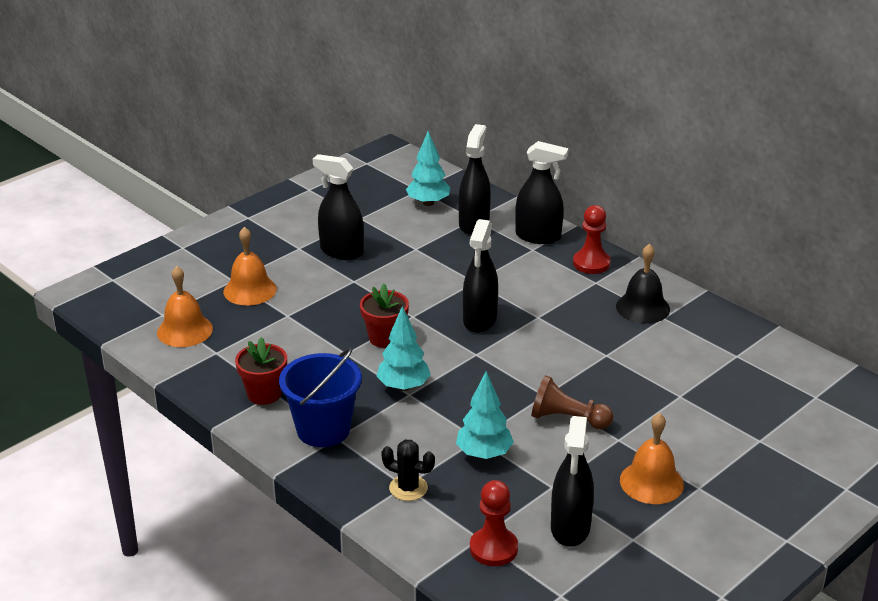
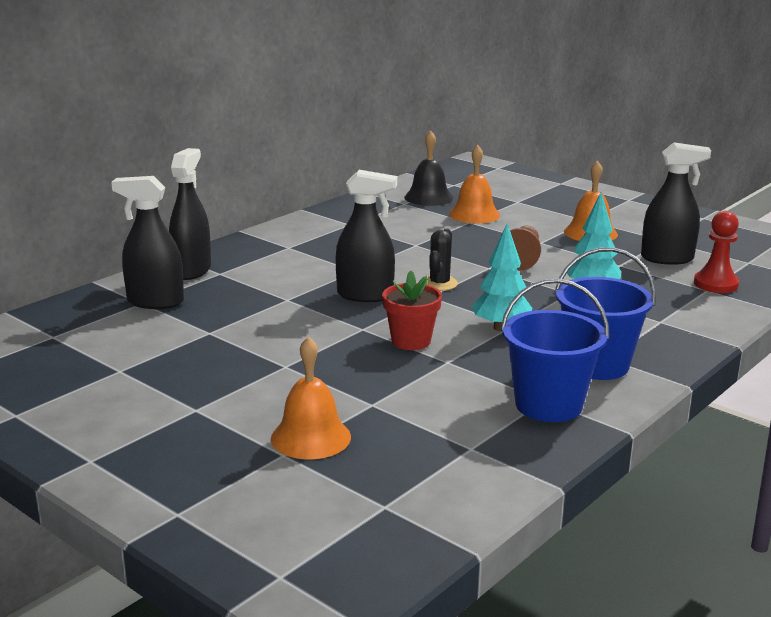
camera: 95 degrees left, 10 degrees down
orange bell [157,266,213,347] -> orange bell moved to [449,145,500,223]
red flower pot [235,337,287,405] -> blue bucket [501,279,609,422]
black spray bottle [313,154,364,260] -> none
black cactus [381,440,435,501] -> black cactus moved to [426,229,458,291]
turquoise tree [406,131,450,206] -> none
red pawn [573,205,611,274] -> none
black bell [616,244,670,324] -> black bell moved to [405,131,453,206]

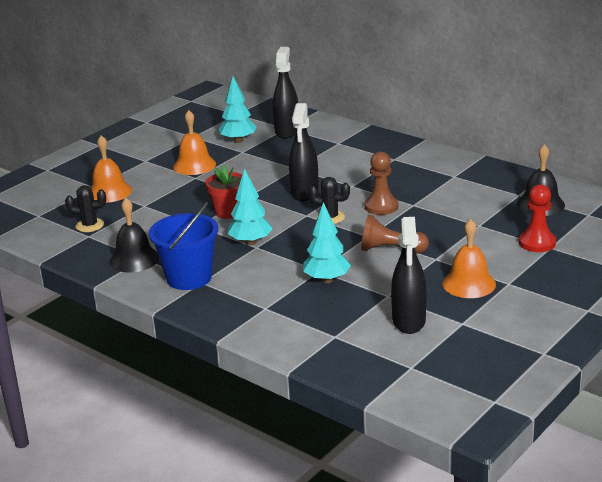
camera: 90 degrees right, 5 degrees up
black spray bottle [169,148,211,280] -> none
orange bell [449,145,500,223] -> orange bell moved to [173,110,216,175]
blue bucket [501,279,609,422] -> black bell [110,198,159,273]
red pawn [694,211,739,293] -> red pawn moved to [519,184,556,252]
none -> black cactus [65,185,106,232]
none -> turquoise tree [219,76,256,143]
none -> brown pawn [365,151,398,215]

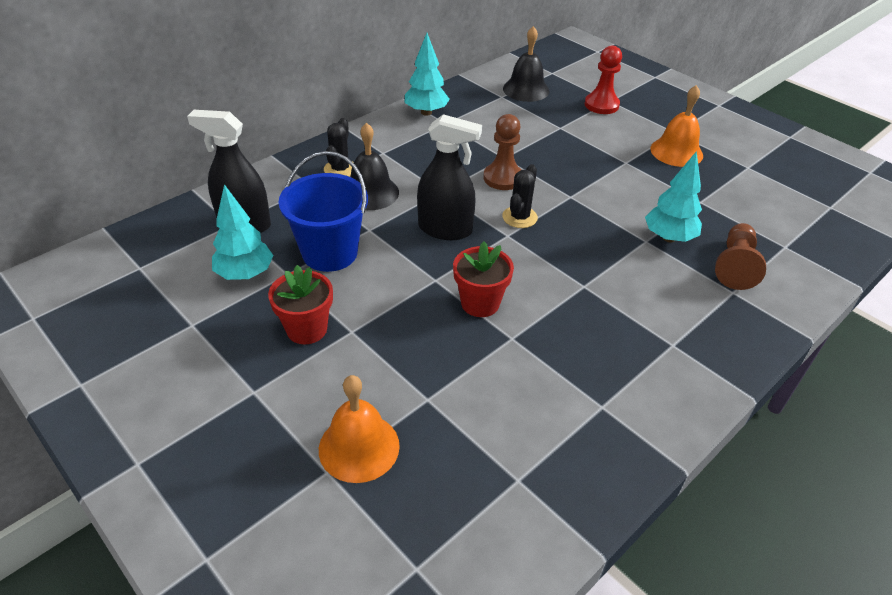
camera: 85 degrees left, 15 degrees up
black cactus [65,185,106,232] -> black cactus moved to [324,118,354,177]
black bell [110,198,159,273] -> black bell moved to [351,123,399,210]
blue bucket [149,202,219,290] -> blue bucket moved to [279,151,368,272]
orange bell [173,110,216,175] -> red flower pot [268,265,333,344]
turquoise tree [228,168,273,245] -> turquoise tree moved to [405,33,450,116]
brown pawn [361,215,429,253] -> brown pawn moved to [715,223,766,290]
black spray bottle [391,217,427,334] -> none

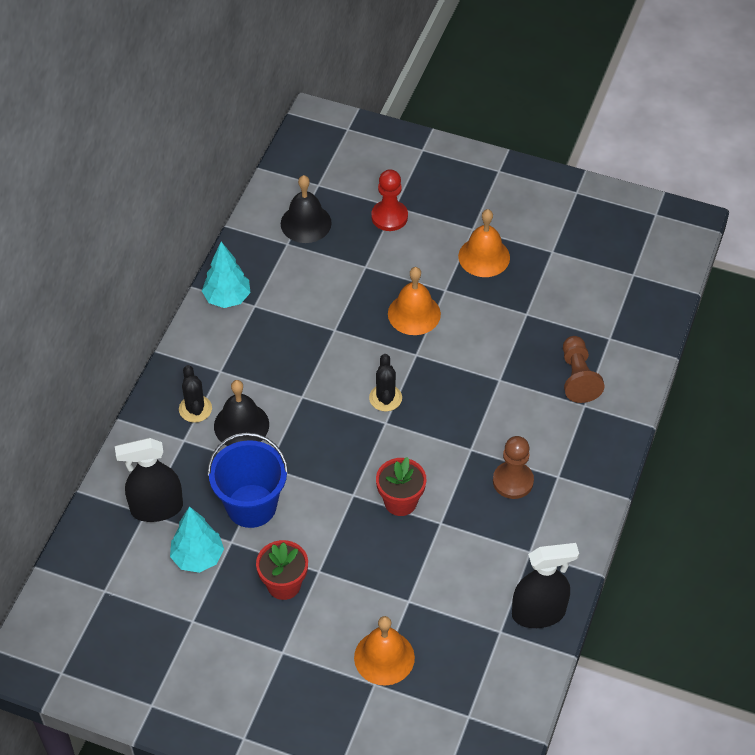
camera: 25 degrees left, 10 degrees up
black spray bottle [417,114,482,240] -> black spray bottle moved to [512,543,579,628]
brown pawn [483,114,521,190] -> brown pawn moved to [493,436,534,499]
turquoise tree [645,151,702,242] -> none
none -> orange bell [388,267,441,335]

